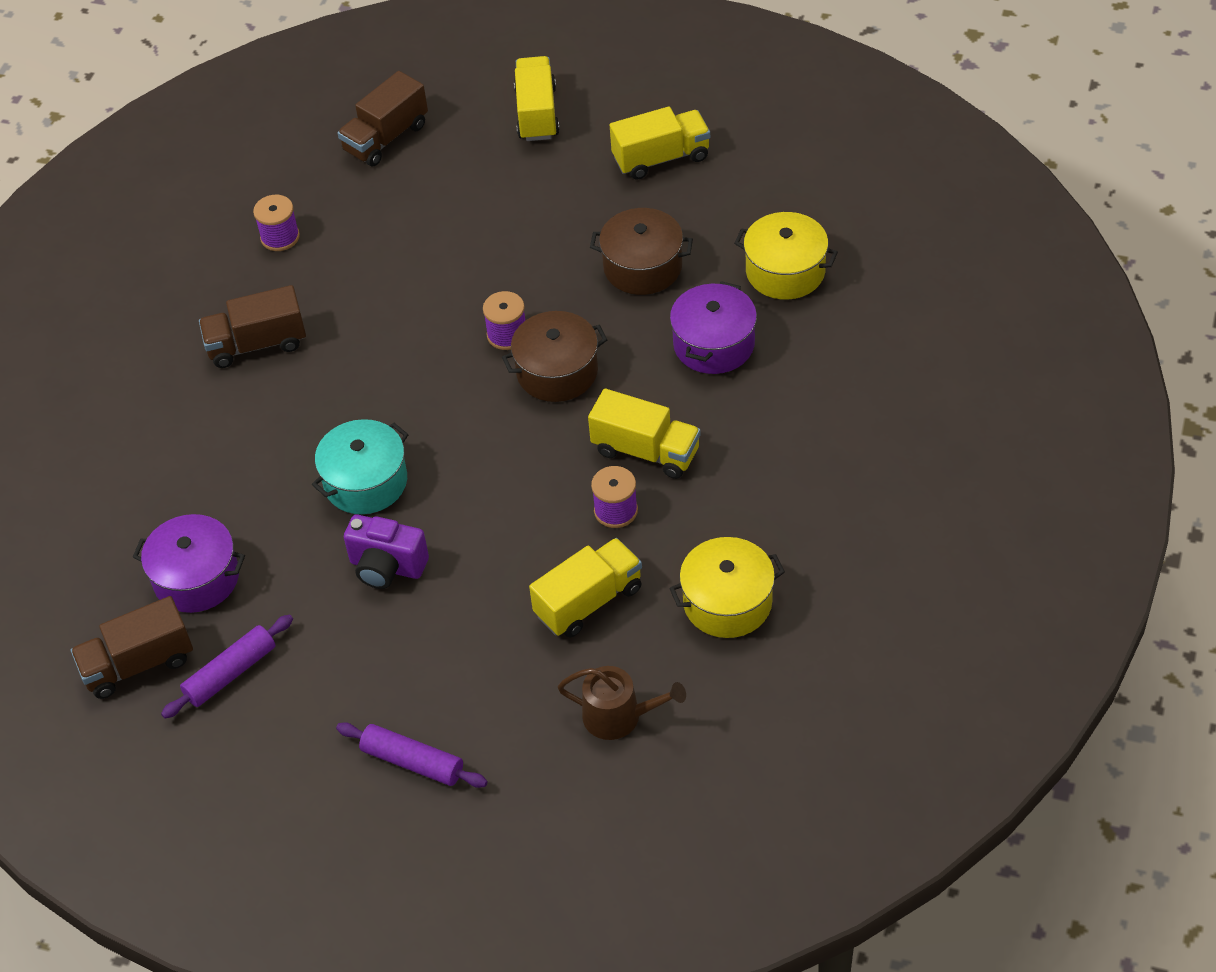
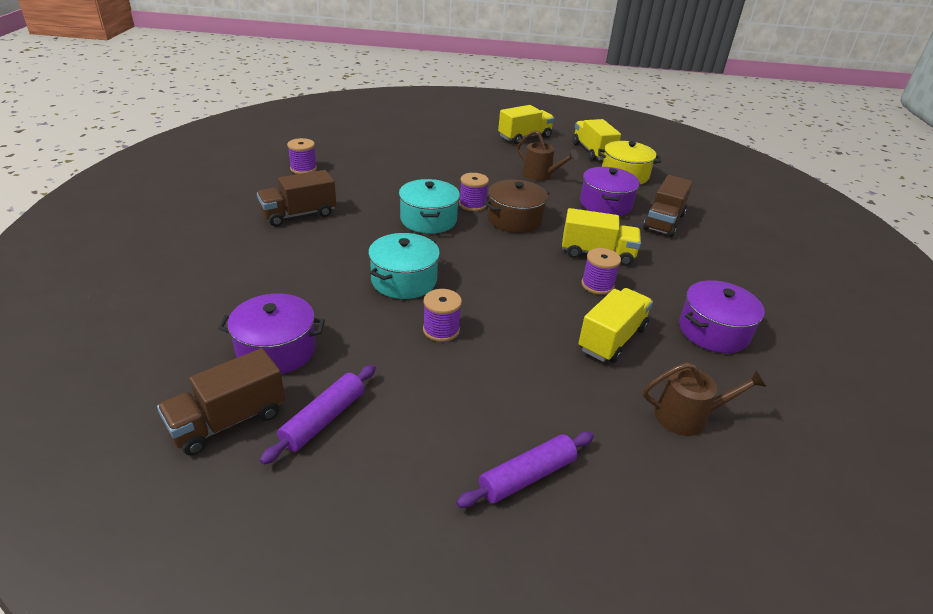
camera: 20 degrees left, 15 degrees down
purple rolling pin [336,722,488,788] -> purple rolling pin turned 45 degrees counterclockwise [456,432,594,508]
brown truck [337,71,428,166] -> brown truck moved to [643,175,693,237]
purple camera [344,515,429,589] -> purple spool [423,289,462,342]
yellow truck [514,56,560,141] -> yellow truck moved to [572,119,621,161]
brown pot [590,208,693,295] -> brown watering can [517,130,579,181]
yellow pot [669,537,785,638] -> purple pot [679,280,765,353]
none -> turquoise pot [399,179,460,234]

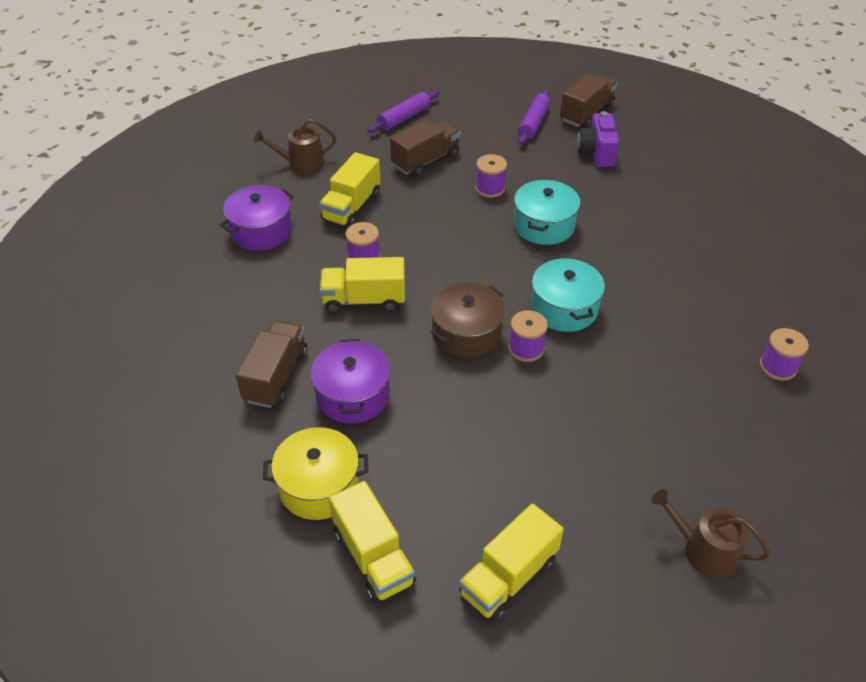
camera: 170 degrees right, 10 degrees up
purple pot [218,293,325,374] -> purple camera [577,111,620,167]
brown truck [257,170,336,227] -> brown truck moved to [390,119,460,177]
brown watering can [517,130,579,181] -> brown watering can moved to [651,489,771,578]

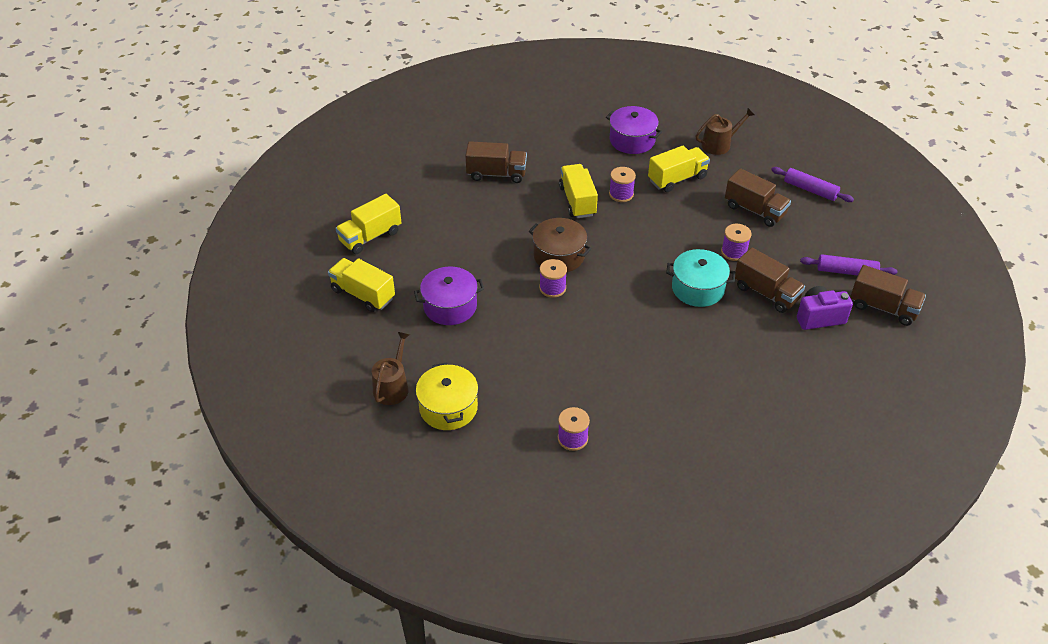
camera: 80 degrees right, 0 degrees up
brown watering can [254,119,336,173] -> brown watering can turned 90 degrees clockwise [696,108,754,155]
yellow pot [263,427,368,520] -> yellow pot moved to [416,363,478,430]
purple pot [310,339,390,424] -> purple pot moved to [414,267,484,325]
yellow truck [319,152,381,228] -> yellow truck turned 135 degrees clockwise [648,146,710,192]
turquoise pot [531,258,605,332] -> none
none -> brown truck [735,248,805,313]

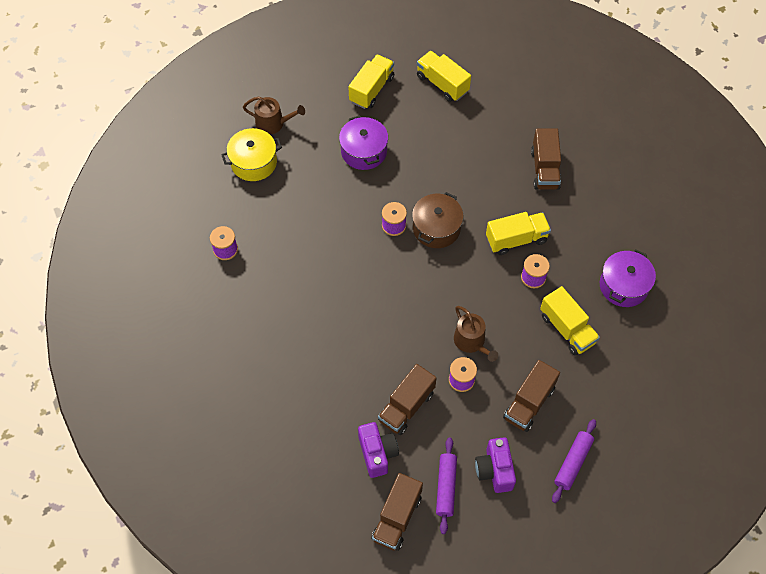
camera: 85 degrees right, 15 degrees up
turquoise pot [666,249,735,307] -> none
brown watering can [696,108,754,155] -> brown watering can moved to [454,306,498,362]
none -> purple camera [475,437,516,493]

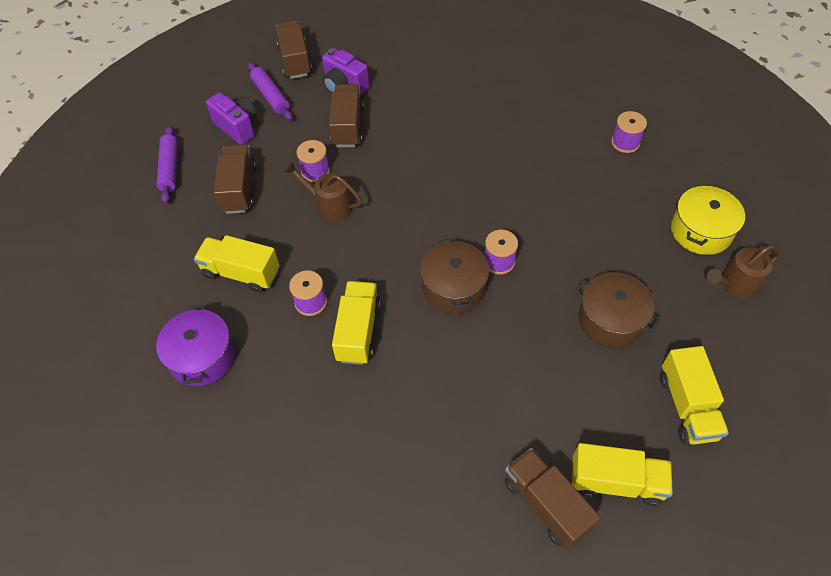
camera: 145 degrees right, 5 degrees down
purple pot [339,115,388,170] -> brown pot [575,272,660,348]
yellow truck [486,212,551,255] -> yellow truck turned 150 degrees clockwise [332,281,381,365]
brown truck [531,128,561,190] -> brown truck moved to [504,448,601,550]

